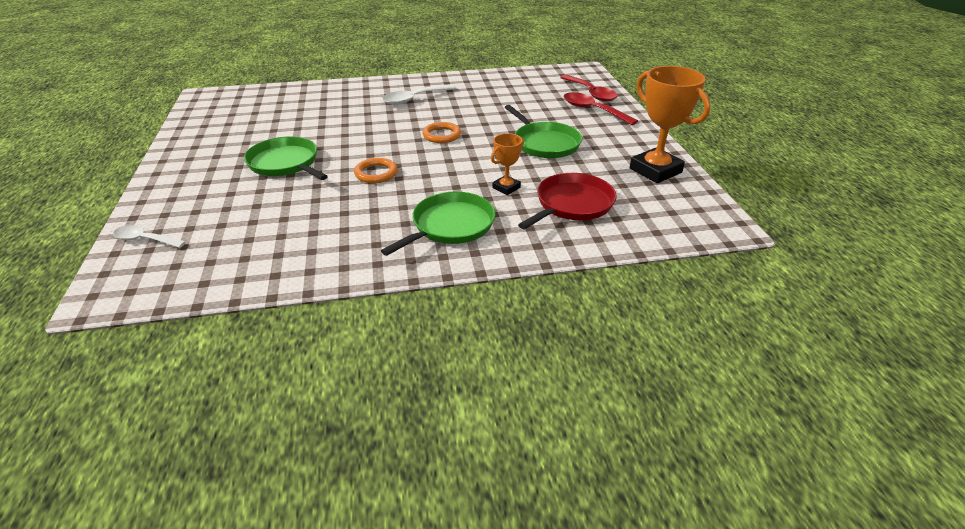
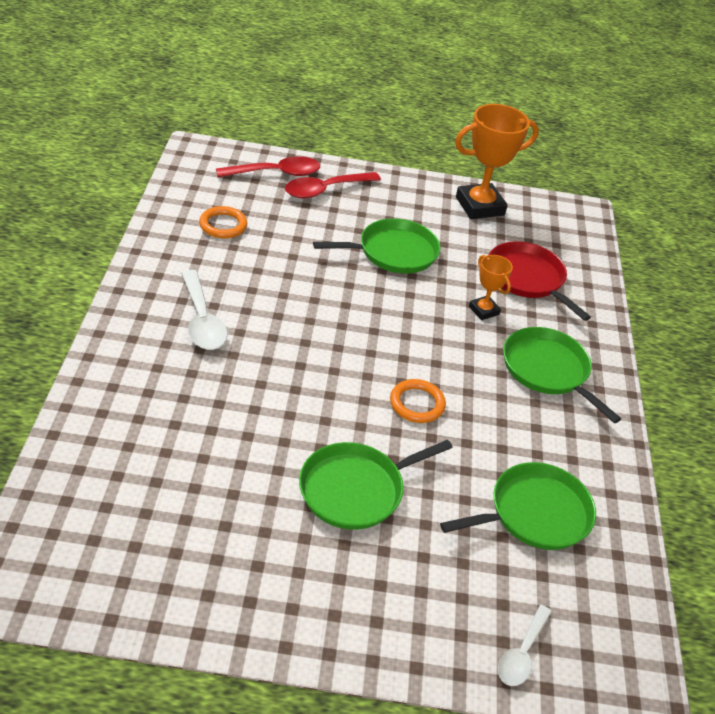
camera: 80 degrees left, 5 degrees up
orange ring [423,122,461,143] -> orange ring moved to [199,206,247,238]
none -> green pan [440,462,596,550]

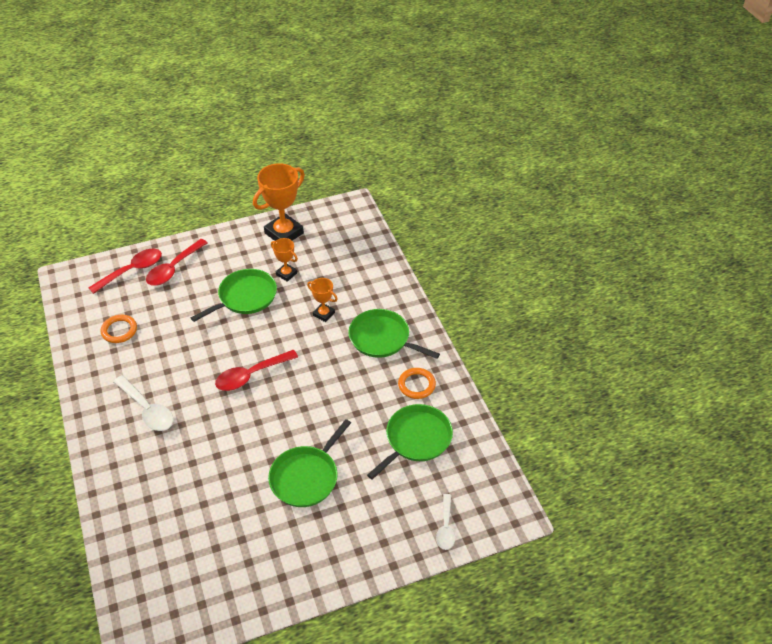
camera: 20 degrees left, 5 degrees up
orange ring [390,379,446,423] -> orange ring moved to [398,368,436,399]
red pan [489,241,591,321] -> none
none -> red spoon [215,350,298,391]
none -> orange trophy [271,238,298,282]

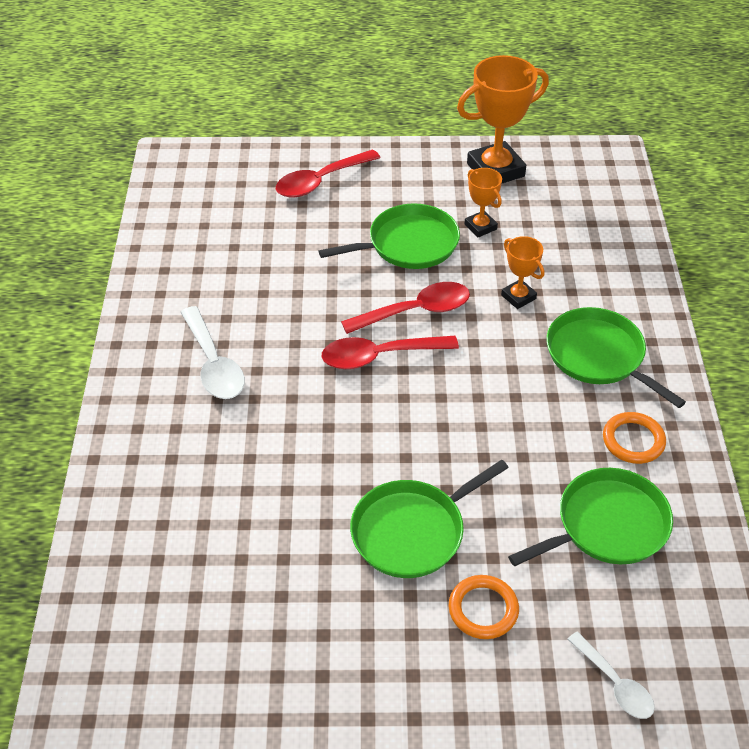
camera: 20 degrees right, 0 degrees up
red spoon [88,249,162,294] -> red spoon moved to [341,282,470,334]
orange ring [101,315,137,343] -> orange ring moved to [449,575,519,639]
white spoon [436,494,455,550] -> white spoon turned 60 degrees counterclockwise [567,632,655,719]

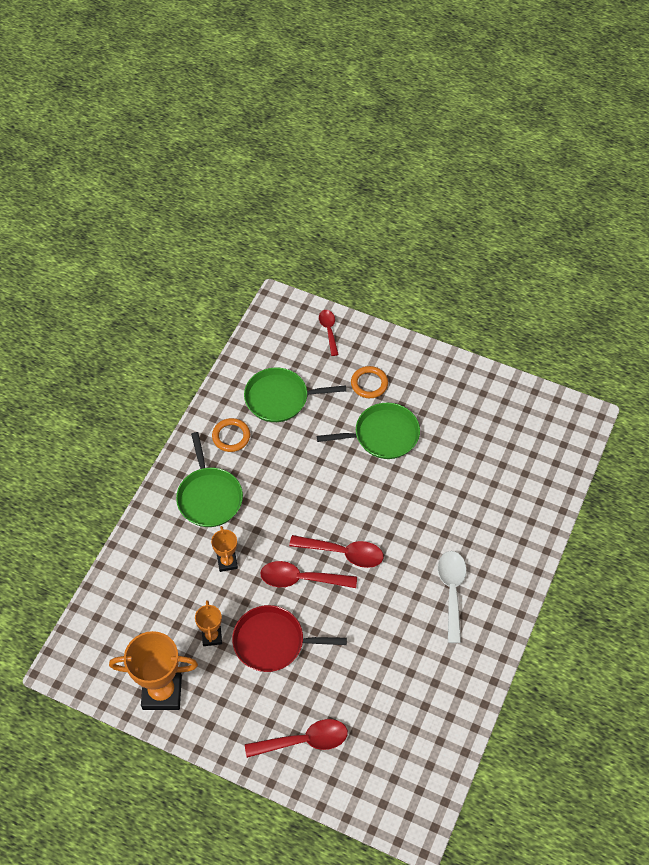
camera: 155 degrees left, 10 degrees up
green pan [319,203,460,269] -> red pan [232,605,347,672]
white spoon [567,632,655,719] -> red spoon [319,310,339,356]

